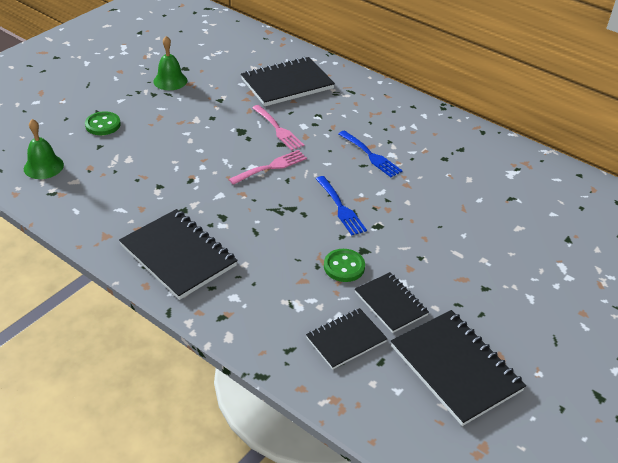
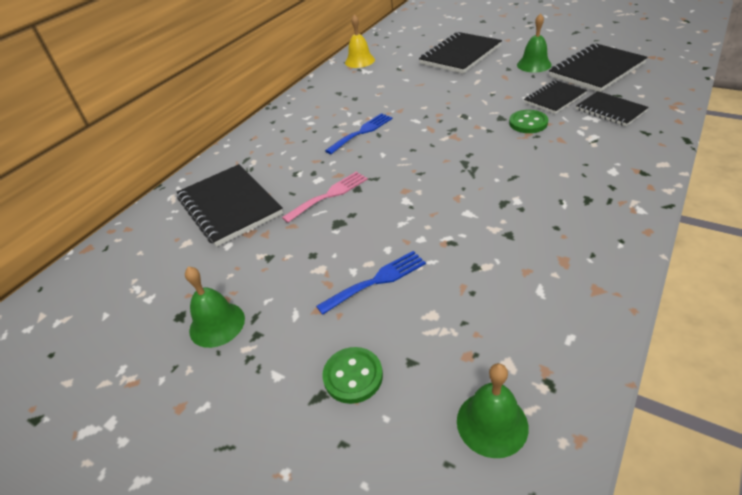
camera: 90 degrees left, 0 degrees up
black notebook [119,209,238,300] -> black notebook moved to [419,32,502,74]
pink fork [229,150,307,185] -> none
blue fork [316,176,367,235] -> blue fork moved to [316,251,426,315]
none -> yellow bell [345,14,375,68]
none -> green bell [517,13,552,72]

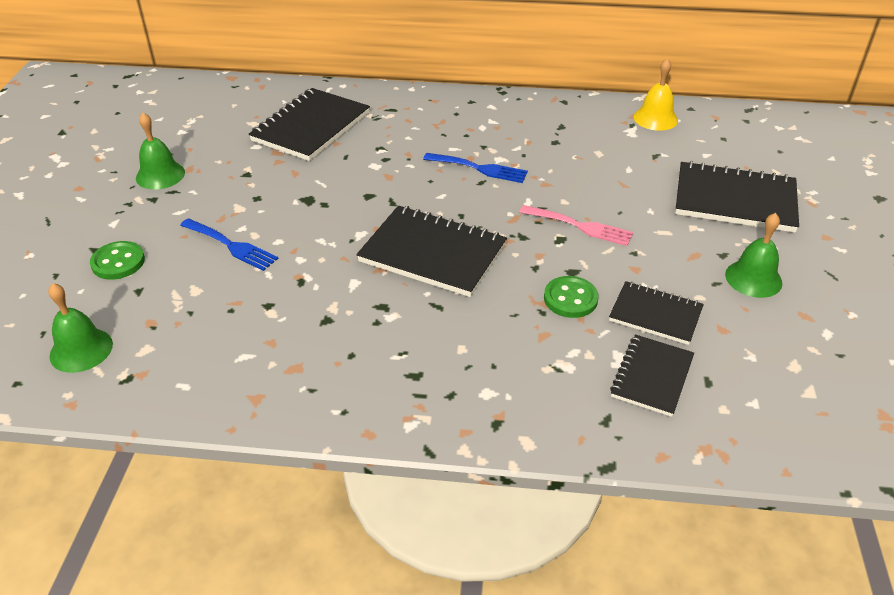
camera: 60 degrees right, 0 degrees up
pink fork [282,172,368,223] -> pink fork moved to [519,205,633,246]
black notebook [549,43,648,92] -> black notebook moved to [357,206,507,297]

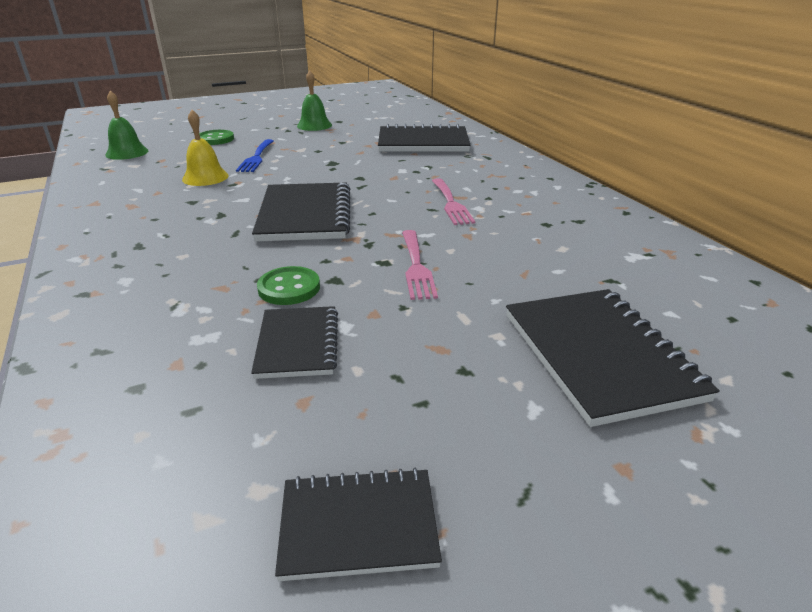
camera: 60 degrees right, 10 degrees down
blue fork [423,153,528,183] -> pink fork [432,178,475,225]
black notebook [610,335,694,417] -> black notebook moved to [275,468,442,581]
yellow bell [633,58,678,131] -> yellow bell moved to [182,110,228,186]
green bell [725,213,782,298] -> none

